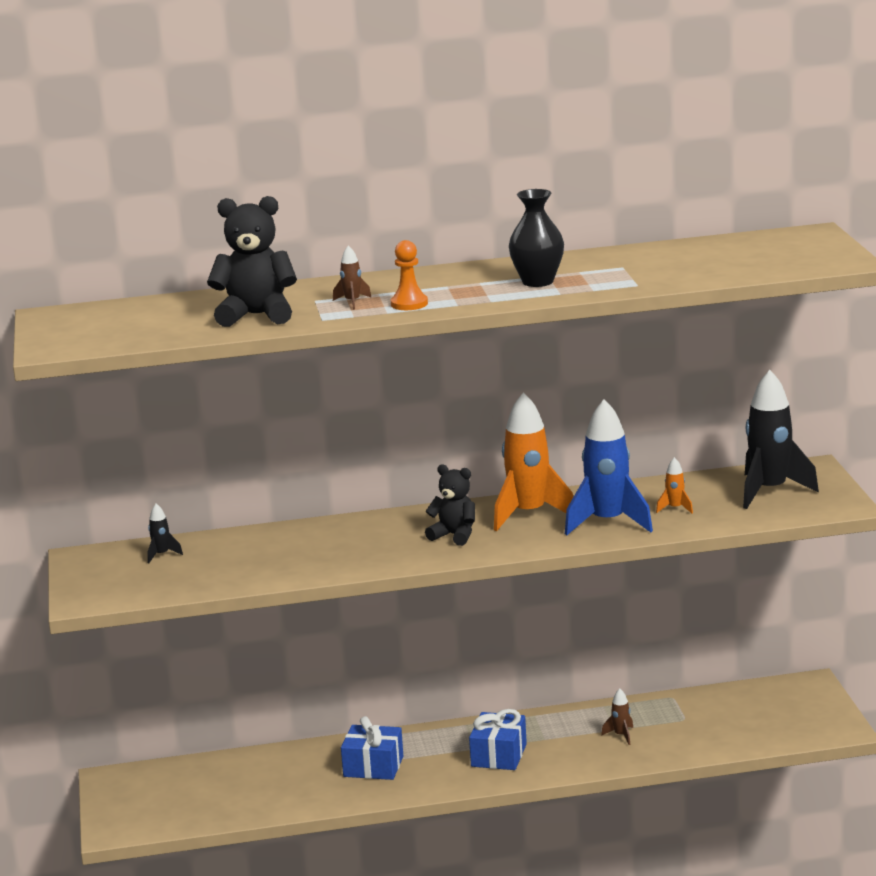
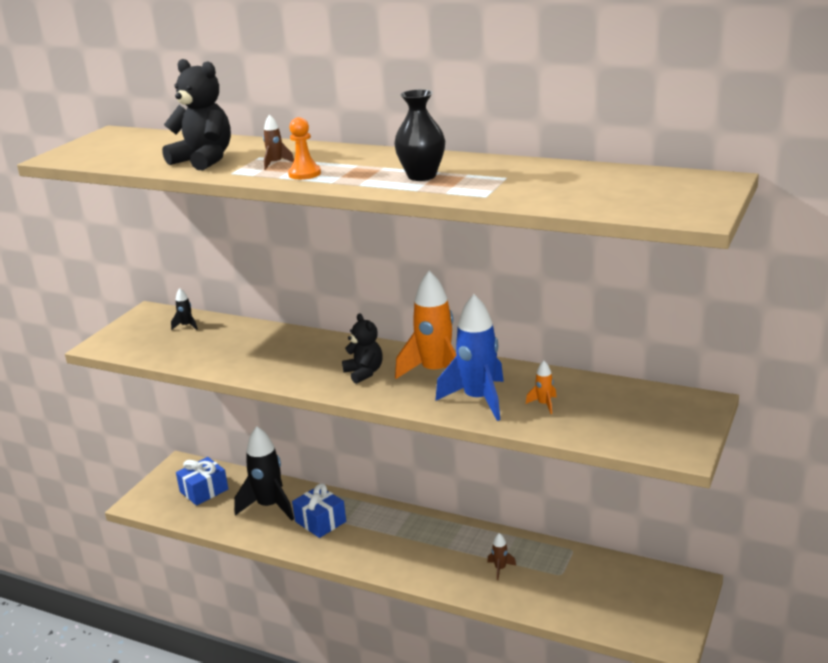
camera: 35 degrees right, 5 degrees up
blue gift [469,709,527,770] -> blue gift moved to [176,457,228,506]
black rocket [743,370,819,509] -> black rocket moved to [234,426,294,521]

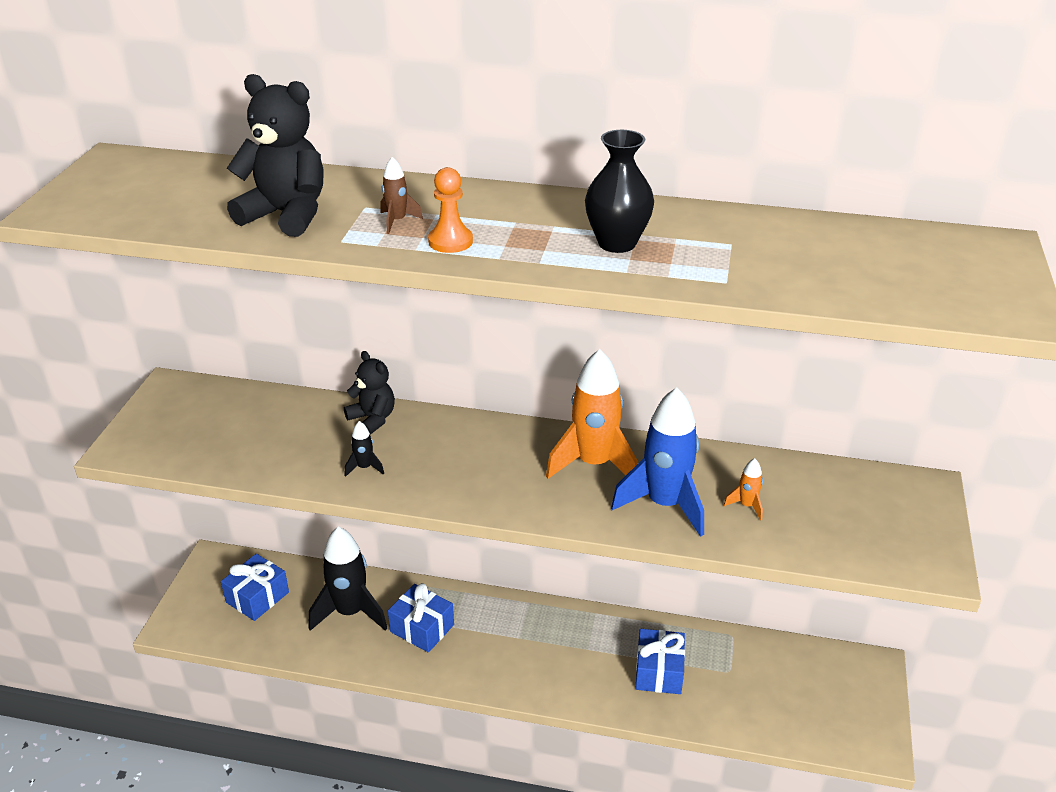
camera: 15 degrees left, 10 degrees up
black rocket [171,288,198,330] -> black rocket moved to [345,421,384,477]
black teddy bear [342,313,383,384] -> black teddy bear moved to [344,351,395,435]
brown rocket [487,533,516,580] -> blue gift [635,629,685,694]

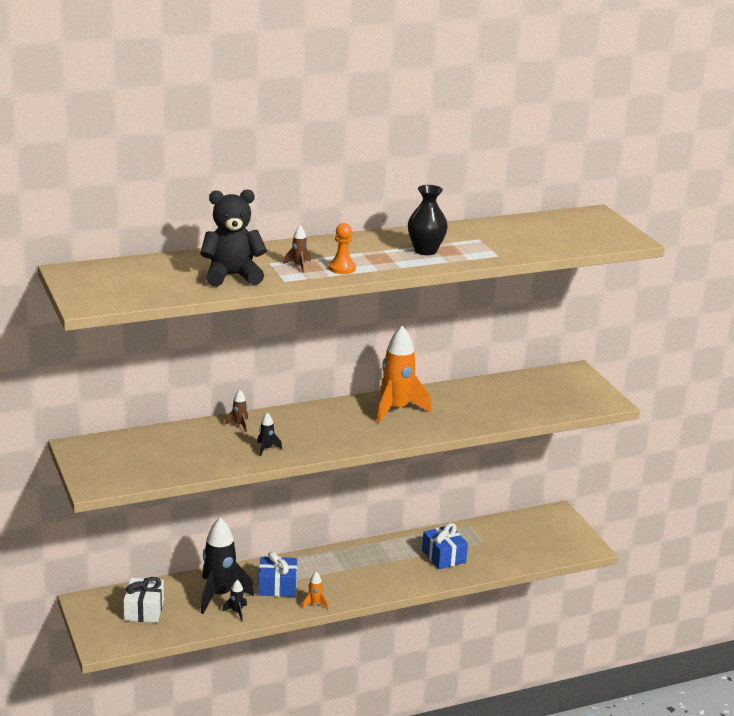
camera: 35 degrees left, 10 degrees down
blue gift [221,554,289,621] -> white gift [123,577,164,623]
black teddy bear [344,351,395,435] -> brown rocket [224,390,248,432]
blue rocket [611,387,704,537] -> none
orange rocket [724,458,763,520] -> orange rocket moved to [302,572,328,609]
none -> black rocket [222,580,247,621]

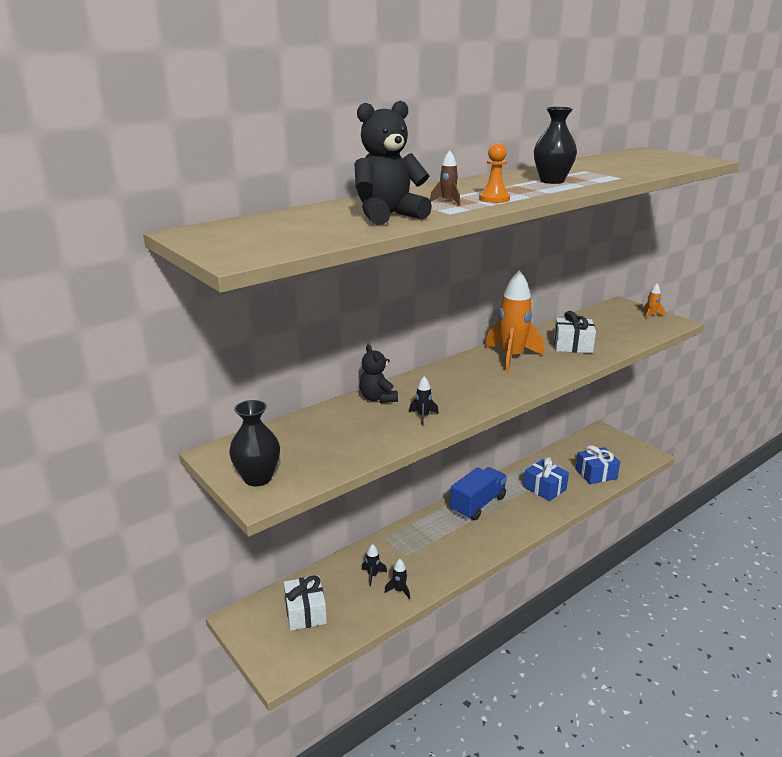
camera: 15 degrees left, 0 degrees up
black rocket [201,518,254,614] -> black rocket [361,544,387,586], size x0.43
brown rocket [224,390,248,432] -> black teddy bear [360,345,398,403]
blue gift [258,551,297,597] -> blue gift moved to [575,445,620,484]
orange rocket [302,572,328,609] -> orange rocket moved to [643,283,665,319]
none -> black vase [229,400,280,486]
none -> blue truck [450,467,507,520]
none -> white gift [554,311,596,353]

